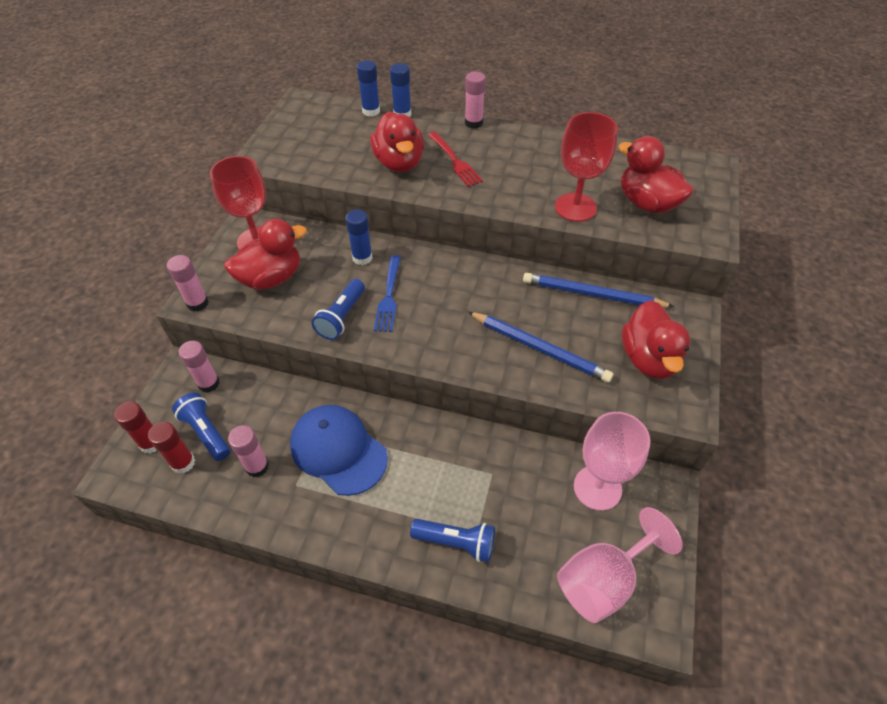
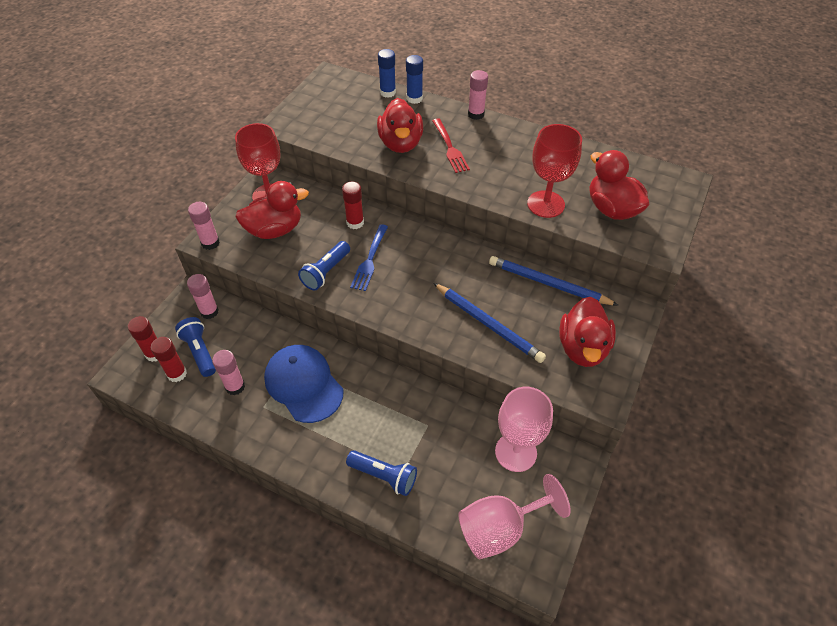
camera: 10 degrees right, 0 degrees up
blue glue stick [345,210,373,265] -> red glue stick [342,181,364,229]

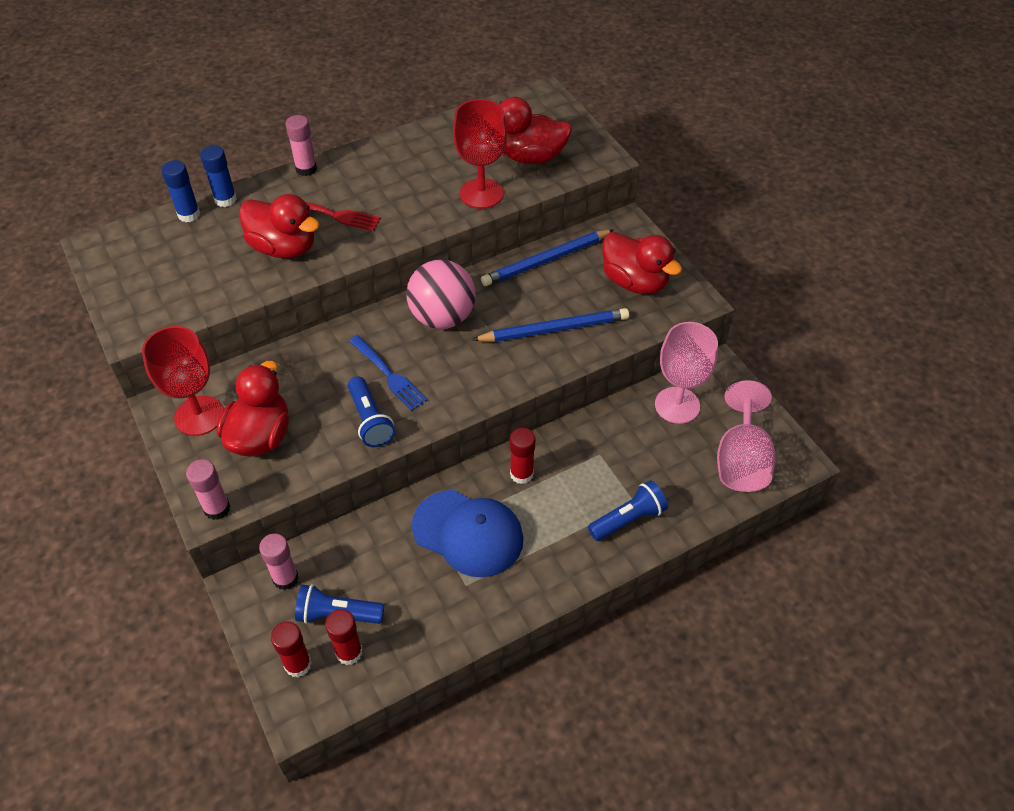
camera: 55 degrees left, 0 degrees up
pink glue stick [212,350,245,395] -> none
blue cap [264,345,343,423] -> blue cap turned 150 degrees counterclockwise [412,490,523,577]
red glue stick [342,181,364,229] -> red glue stick moved to [510,428,535,484]
none -> pink ball [406,260,476,329]

